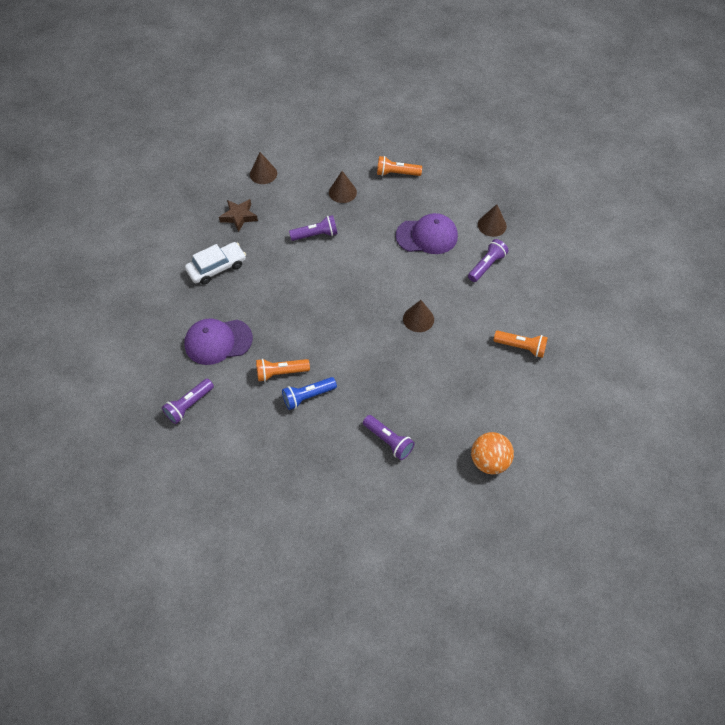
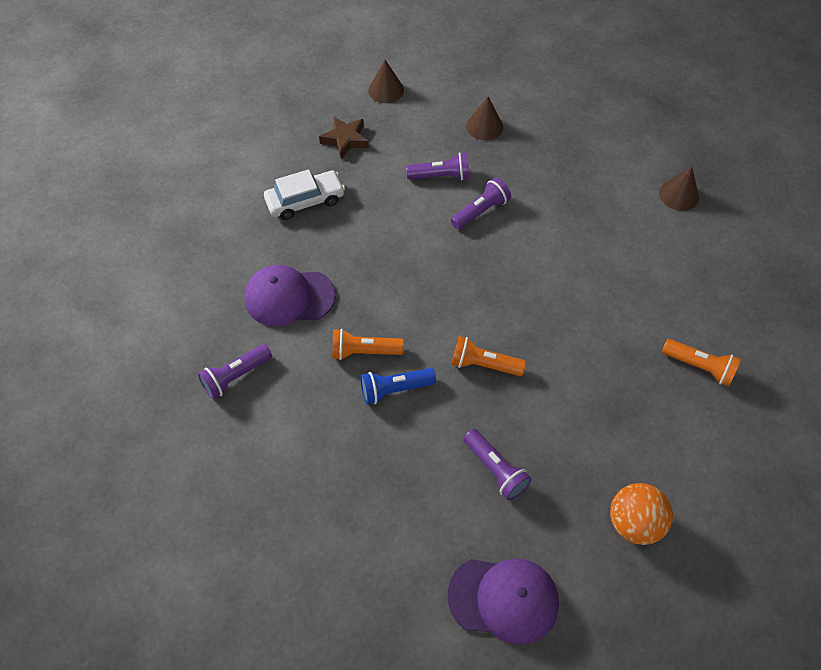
camera: 10 degrees right, 0 degrees up
orange flashlight [377,156,422,176] -> orange flashlight moved to [451,336,526,376]
purple cap [396,213,458,254] -> purple cap moved to [447,559,559,644]
brown cone [403,300,434,332] -> none
purple flashlight [468,239,509,282] -> purple flashlight moved to [451,177,511,230]

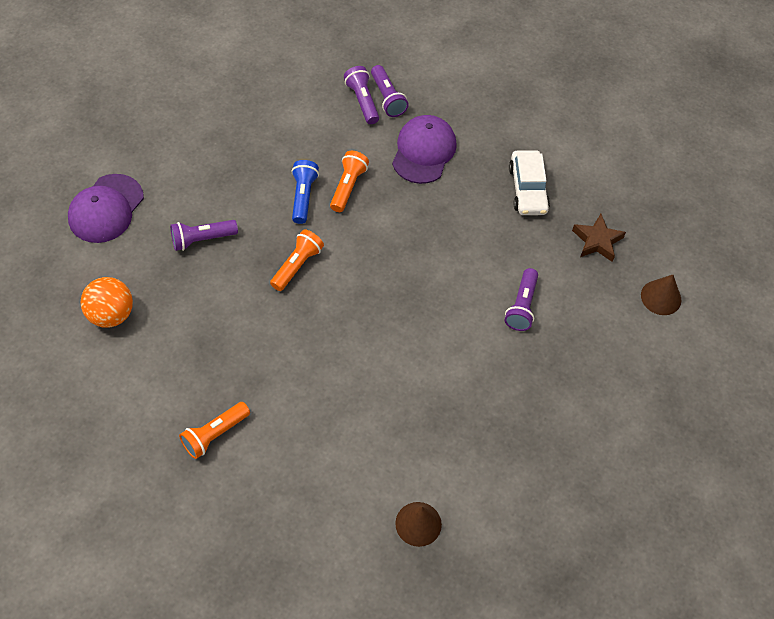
camera: 105 degrees right, 0 degrees up
purple flashlight [451,177,511,230] -> purple flashlight moved to [371,65,409,117]
brown cone [466,97,503,140] -> none

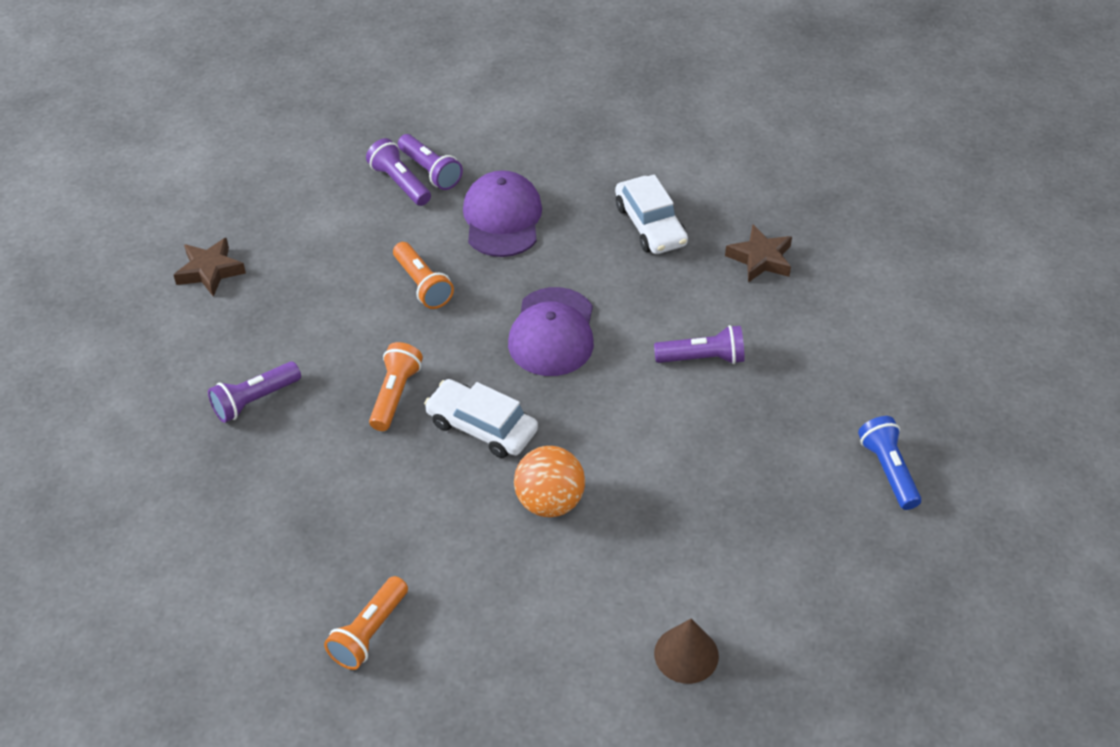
camera: 15 degrees left, 10 degrees down
purple cap [68,174,144,243] -> purple cap moved to [508,287,594,376]
orange ball [80,277,133,328] -> orange ball moved to [514,446,585,517]
blue flashlight [291,160,319,224] -> blue flashlight moved to [858,416,921,510]
orange flashlight [330,151,369,212] -> orange flashlight turned 150 degrees clockwise [393,242,454,309]
purple flashlight [505,268,538,331] -> purple flashlight turned 90 degrees counterclockwise [654,325,745,364]
brown cone [641,275,681,315] -> none
none -> brown star [174,237,246,297]
none -> white car [424,379,538,458]

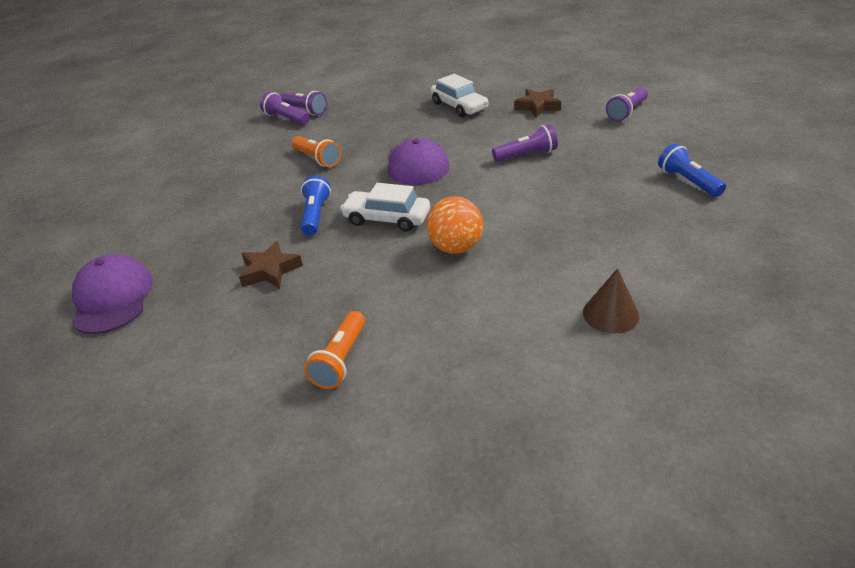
camera: 10 degrees left, 10 degrees down
brown star [174,237,246,297] -> brown star moved to [239,241,303,289]
purple flashlight [208,362,301,423] -> purple flashlight moved to [606,87,648,121]
orange flashlight [369,342,423,431] -> blue flashlight [301,175,331,235]
purple cap [463,170,542,257] -> purple cap moved to [72,254,153,334]

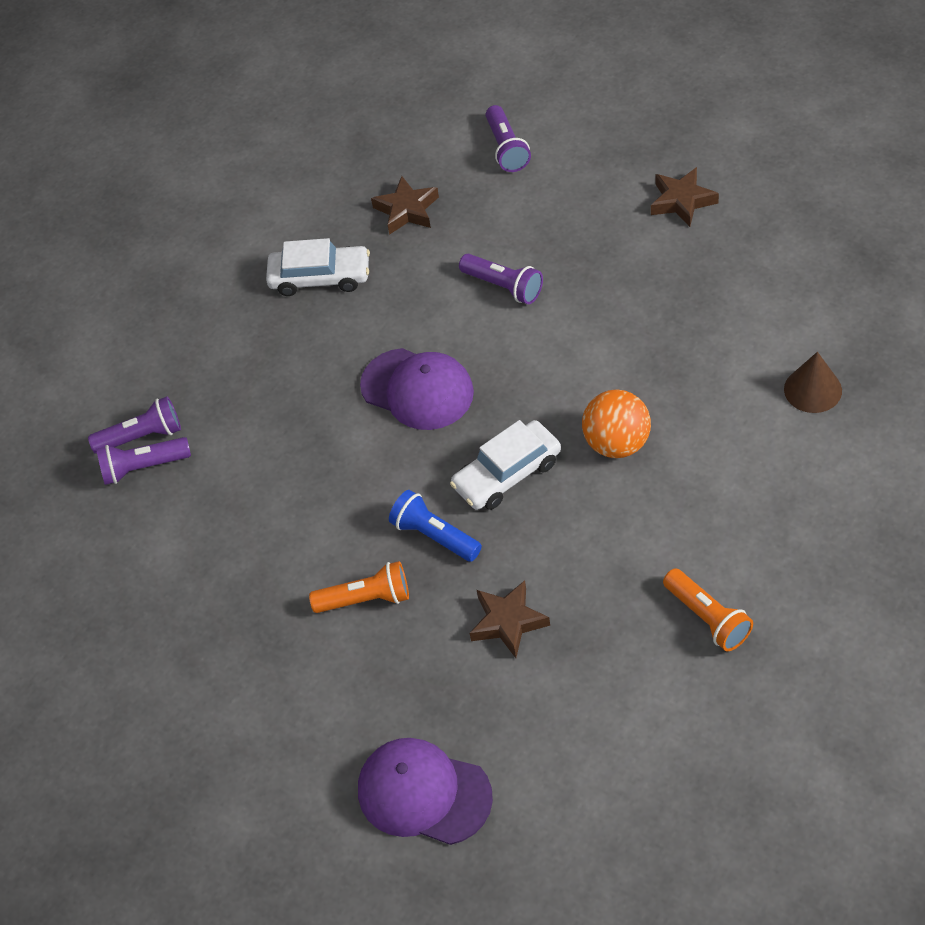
camera: 50 degrees left, 15 degrees up
orange flashlight [292,136,341,167] -> orange flashlight moved to [309,561,409,613]
purple flashlight [492,124,558,162] -> purple flashlight turned 105 degrees clockwise [459,254,543,304]
blue flashlight [658,143,726,197] -> brown star [651,167,719,227]

